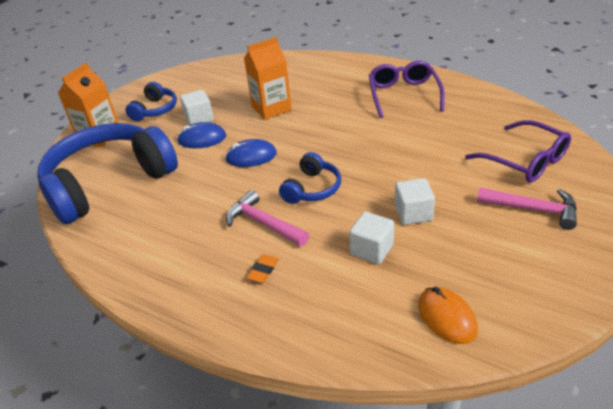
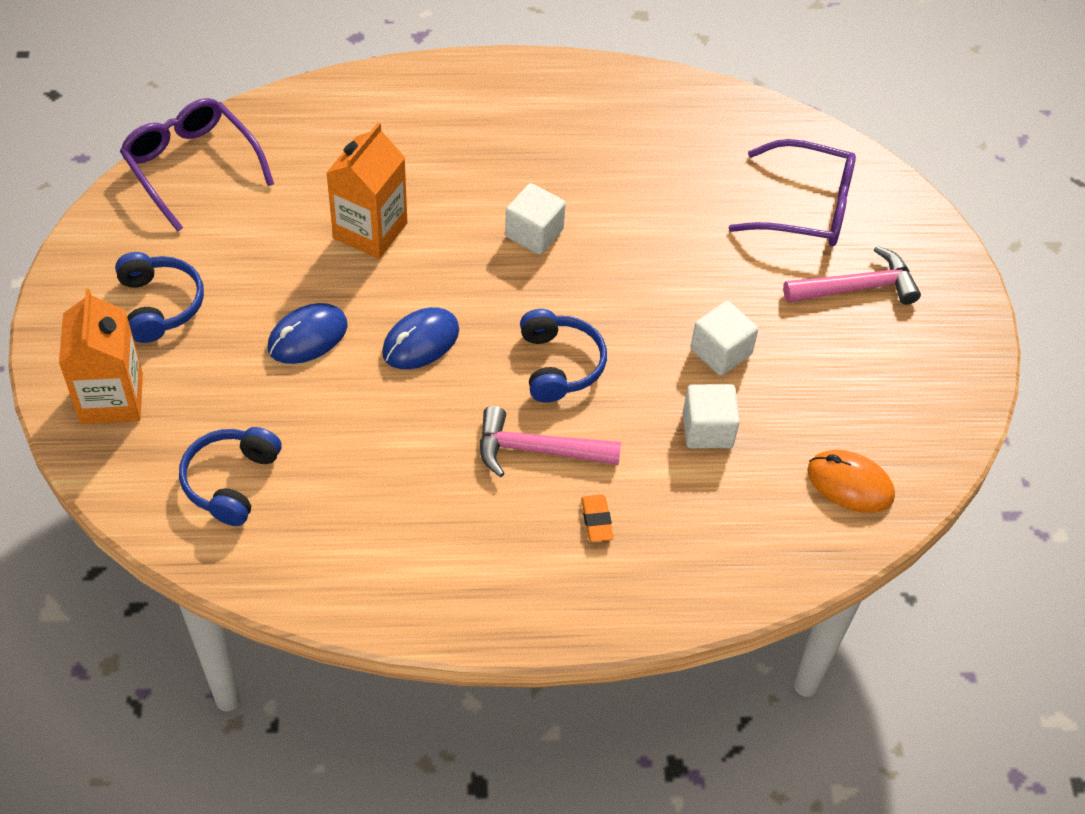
camera: 40 degrees left, 15 degrees up
blue headphones [37,123,178,224] -> blue headphones [179,427,282,526], size x0.46
white cube [180,90,214,125] -> white cube moved to [505,183,566,255]
purple glasses [369,61,445,118] -> purple glasses moved to [120,98,274,232]

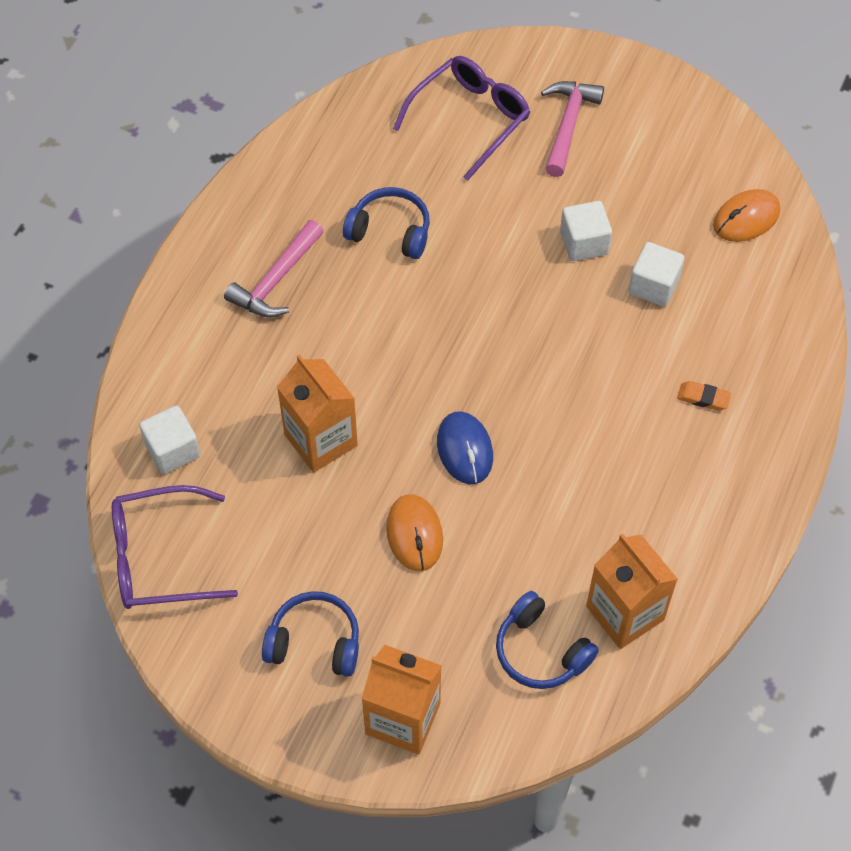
camera: 60 degrees left, 5 degrees up
blue mouse [268,303,348,364] -> orange mouse [386,494,443,571]
pink hammer [480,406,621,477] -> pink hammer moved to [224,220,324,318]
white cube [505,183,566,255] -> white cube moved to [139,405,201,474]
blue headphones [520,309,607,403] -> blue headphones moved to [343,187,430,259]
none -> orange carton [586,533,678,649]

